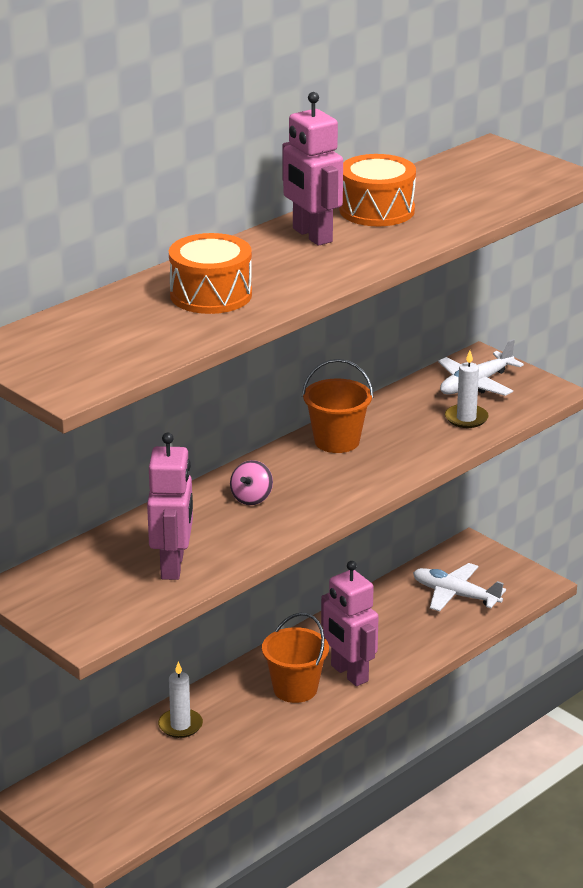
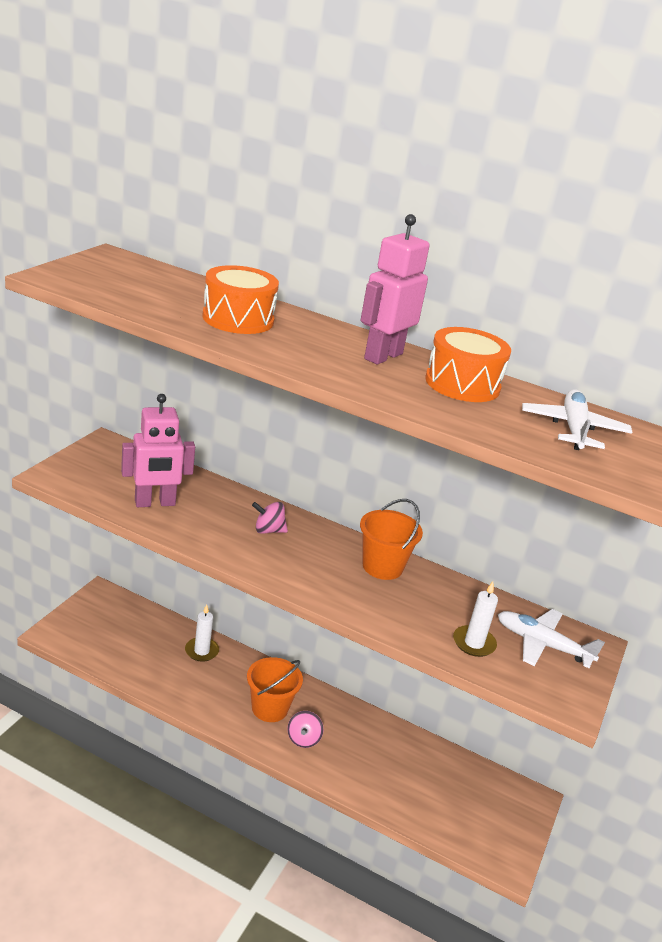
camera: 65 degrees right, 0 degrees up
pink robot [321,561,379,686] -> pink spinning top [287,711,324,748]
white plane [413,563,506,612] -> white plane moved to [522,389,632,450]

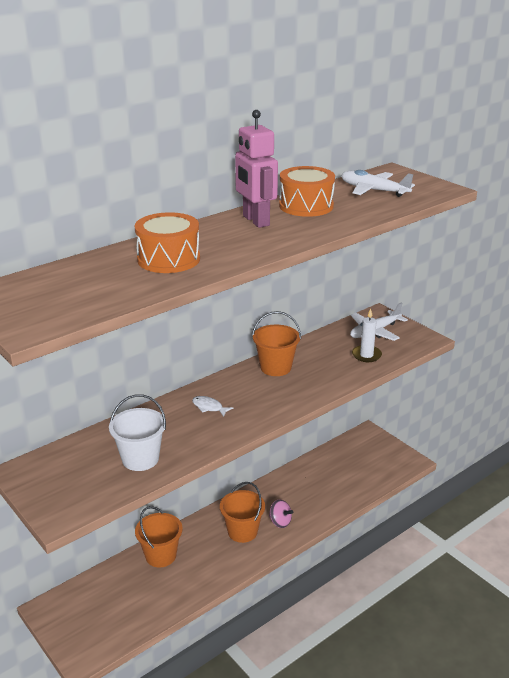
camera: 60 degrees left, 0 degrees up
pink robot [121,394,195,507] -> white bucket [109,394,166,471]
white candle [185,604,219,662] -> orange bucket [135,506,183,568]
pink spinning top [252,502,288,534] -> white fish [192,396,233,417]

